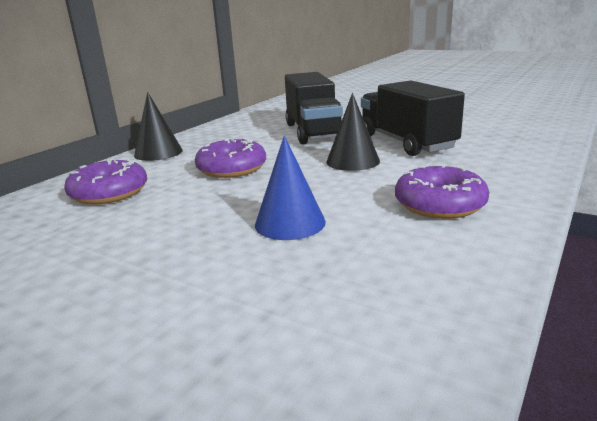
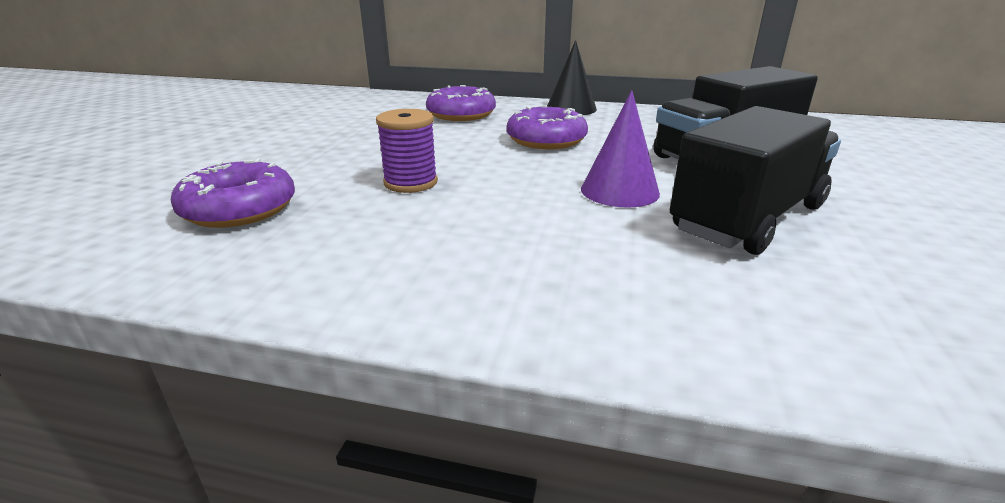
camera: 70 degrees right, 5 degrees up
blue cone [255,135,326,240] -> purple spool [376,109,438,193]
black cone [326,93,380,171] -> purple cone [581,90,660,208]
purple donut [395,164,489,219] -> purple donut moved to [171,159,295,228]

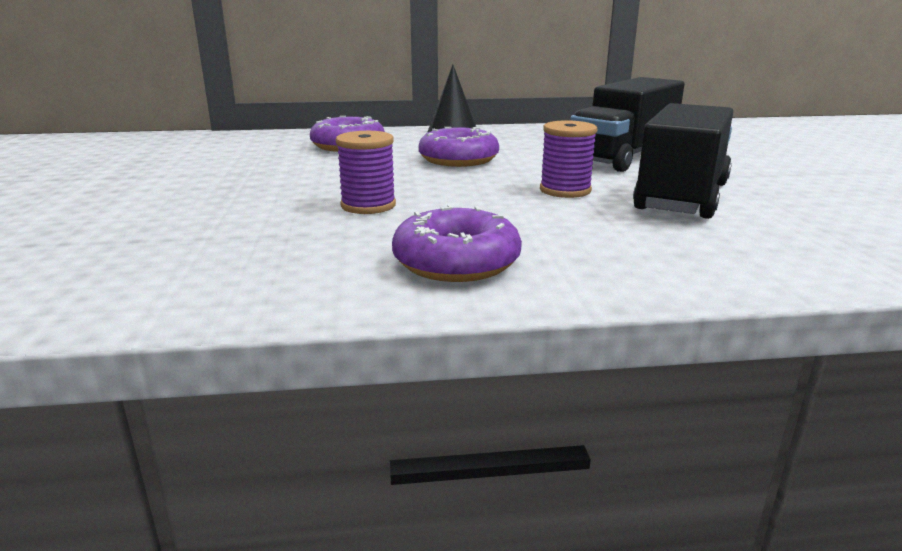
camera: 20 degrees left, 5 degrees down
purple donut [171,159,295,228] -> purple donut moved to [392,205,522,282]
purple cone [581,90,660,208] -> purple spool [540,120,597,198]

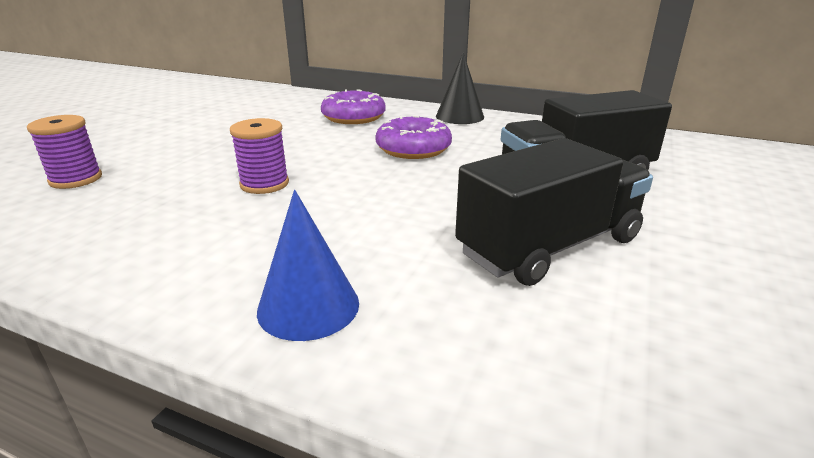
camera: 30 degrees right, 5 degrees up
purple donut [392,205,522,282] -> none
purple spool [540,120,597,198] -> purple spool moved to [27,115,102,189]
none -> blue cone [257,190,359,341]

